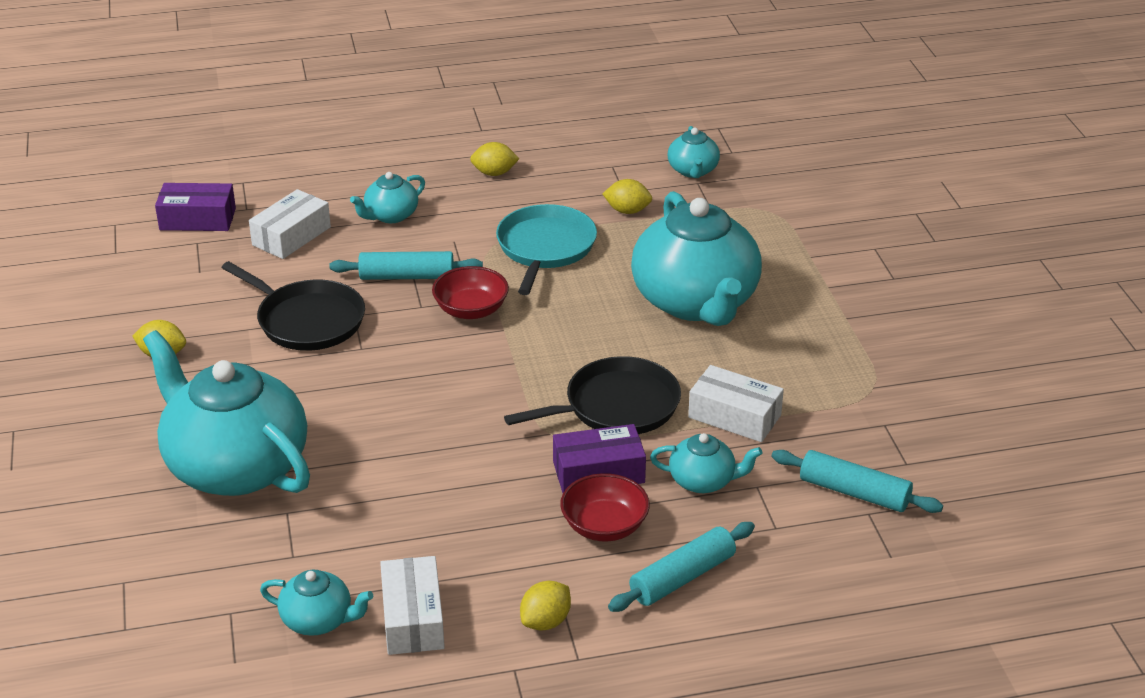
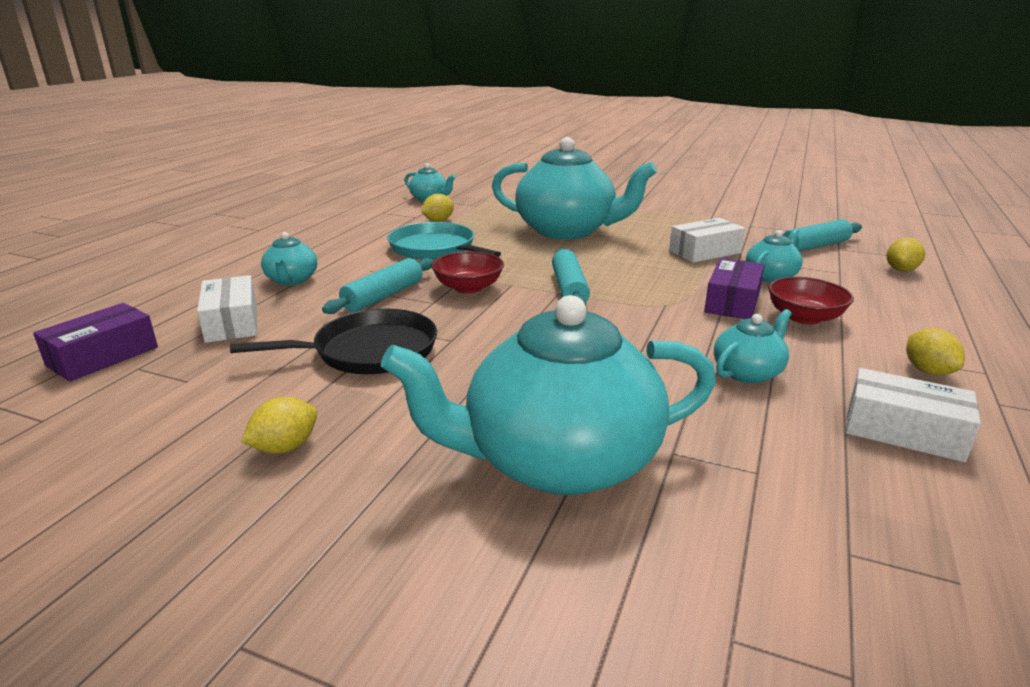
camera: 55 degrees left, 10 degrees down
turquoise teapot [260,570,373,636] -> turquoise teapot moved to [714,309,792,384]
yellow lemon [470,142,519,176] -> yellow lemon moved to [887,237,925,272]
black pan [504,356,681,434] -> none
turquoise rolling pin [608,522,755,612] -> turquoise rolling pin moved to [552,248,590,305]

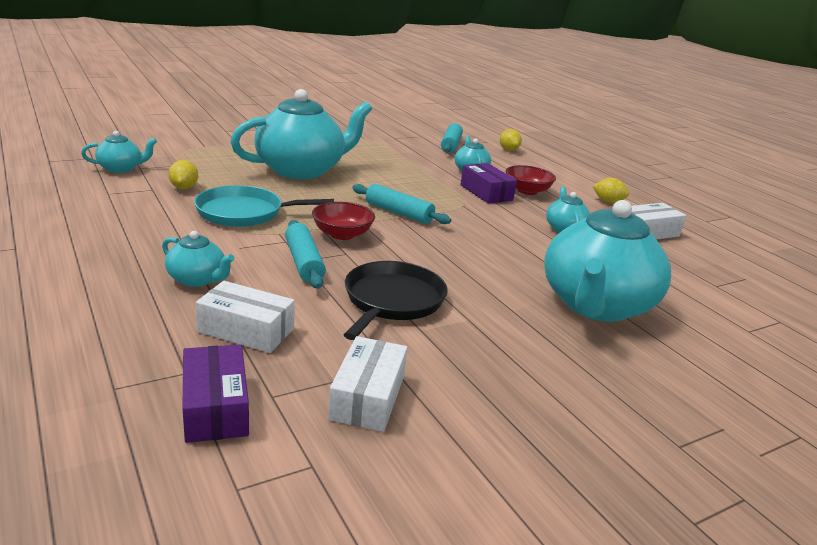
camera: 55 degrees left, 0 degrees up
yellow lemon [241,397,317,454] -> none
white box [669,218,745,263] -> white box moved to [328,336,407,432]

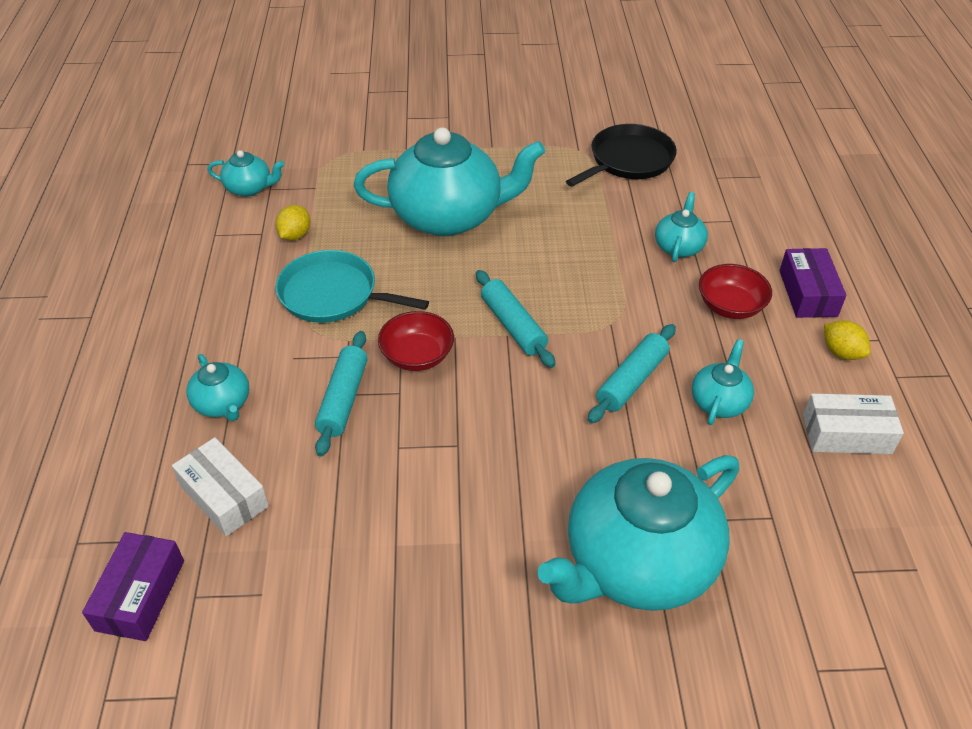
camera: 30 degrees right, 20 degrees up
white box [328,336,407,432] -> none
black pan [344,261,448,340] -> black pan moved to [566,124,677,187]
turquoise rolling pin [441,123,463,153] -> turquoise rolling pin moved to [588,324,676,423]
purple box [461,163,517,204] -> purple box moved to [779,248,846,318]
yellow lemon [500,129,522,151] -> none

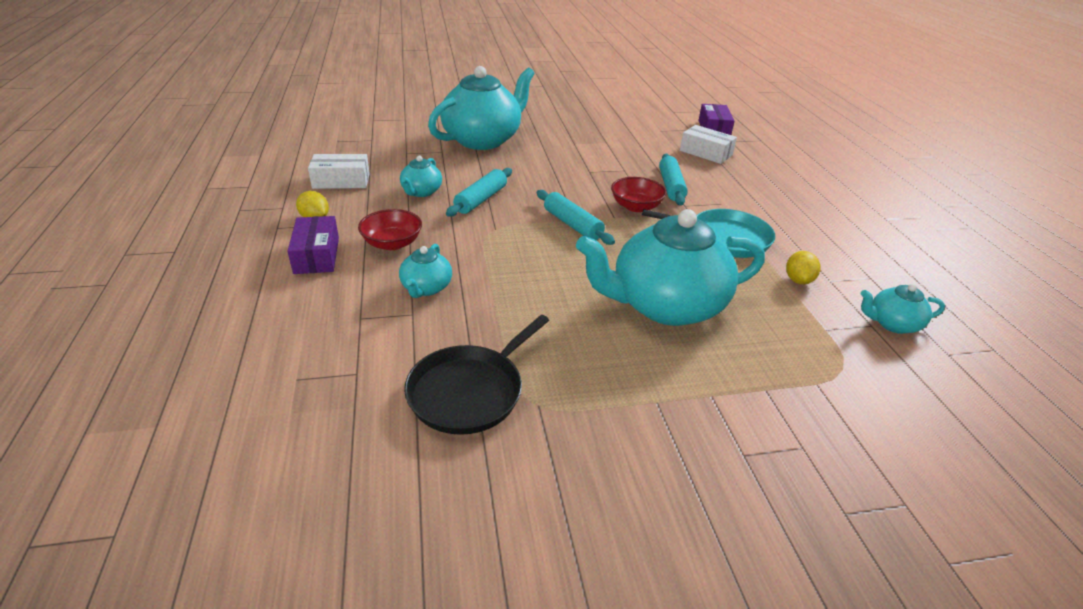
camera: 170 degrees right, 10 degrees down
turquoise teapot [187,354,249,421] -> none

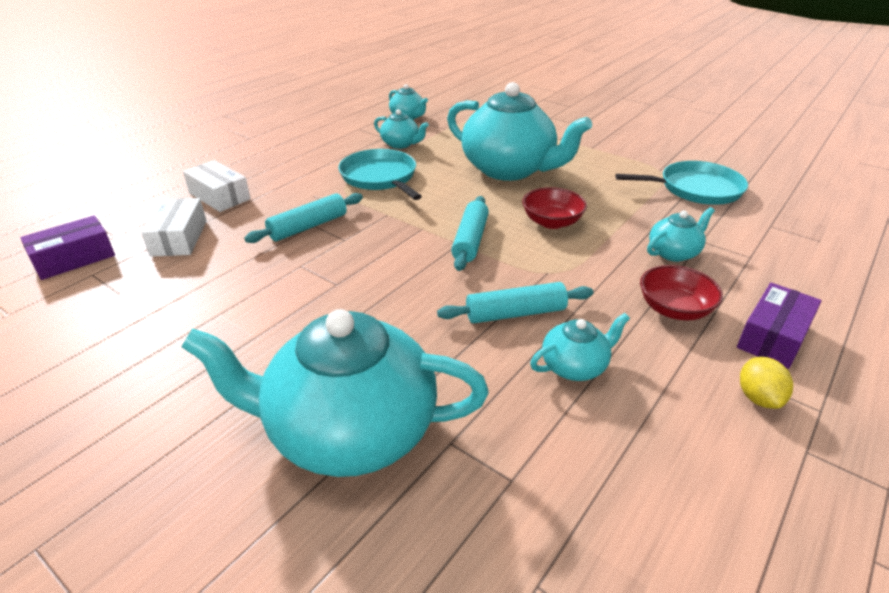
camera: 130 degrees left, 0 degrees up
white box [308,154,370,189] -> white box moved to [183,160,251,212]
black pan [404,315,549,435] -> turquoise pan [615,161,748,205]
red bowl [611,177,667,212] -> red bowl moved to [522,187,587,229]
yellow lemon [786,251,821,284] -> turquoise teapot [374,109,429,149]

